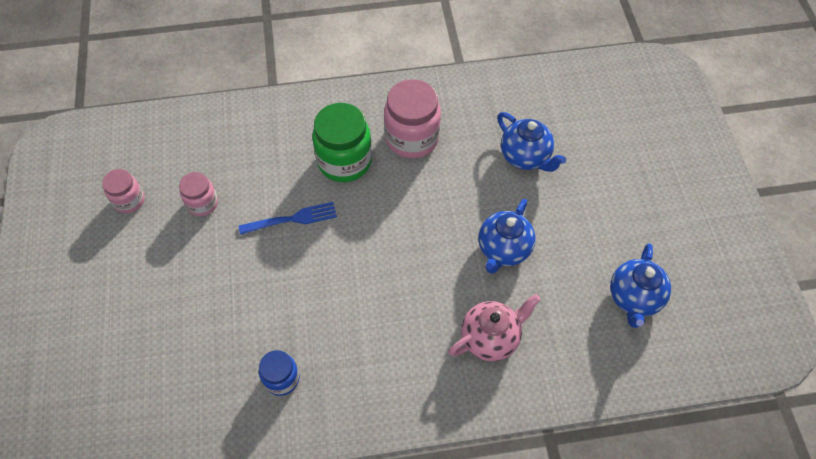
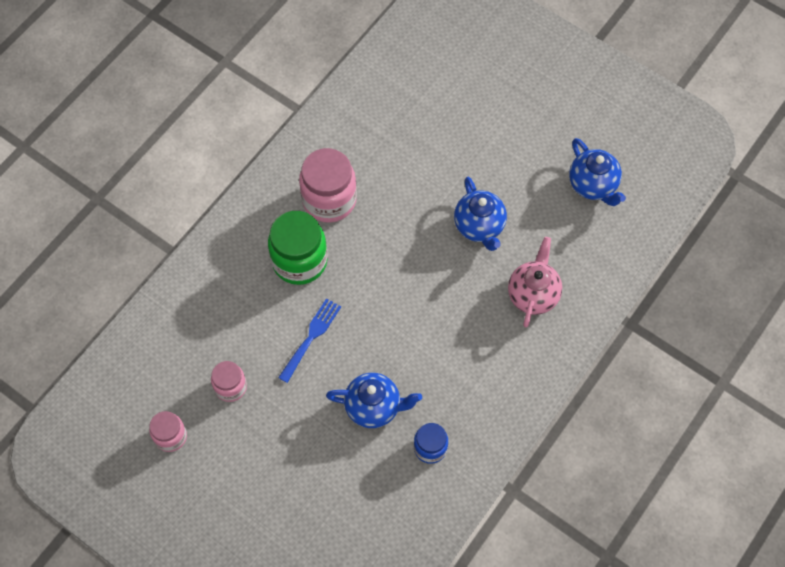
camera: 45 degrees left, 5 degrees up
blue teapot [497,112,566,172] -> blue teapot moved to [326,373,422,428]

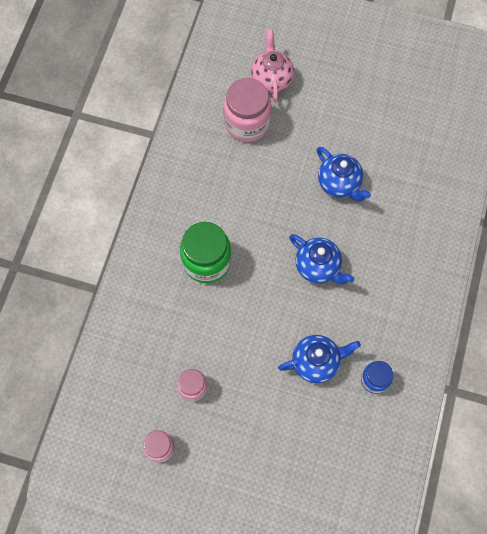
camera: 20 degrees left, 5 degrees up
blue fork [278,298,341,383] -> none
pink jar [299,148,357,223] -> pink jar moved to [224,78,271,142]
pink teapot [508,237,562,327] -> pink teapot moved to [251,29,294,103]
blue teapot [569,138,626,206] -> blue teapot moved to [289,234,354,285]

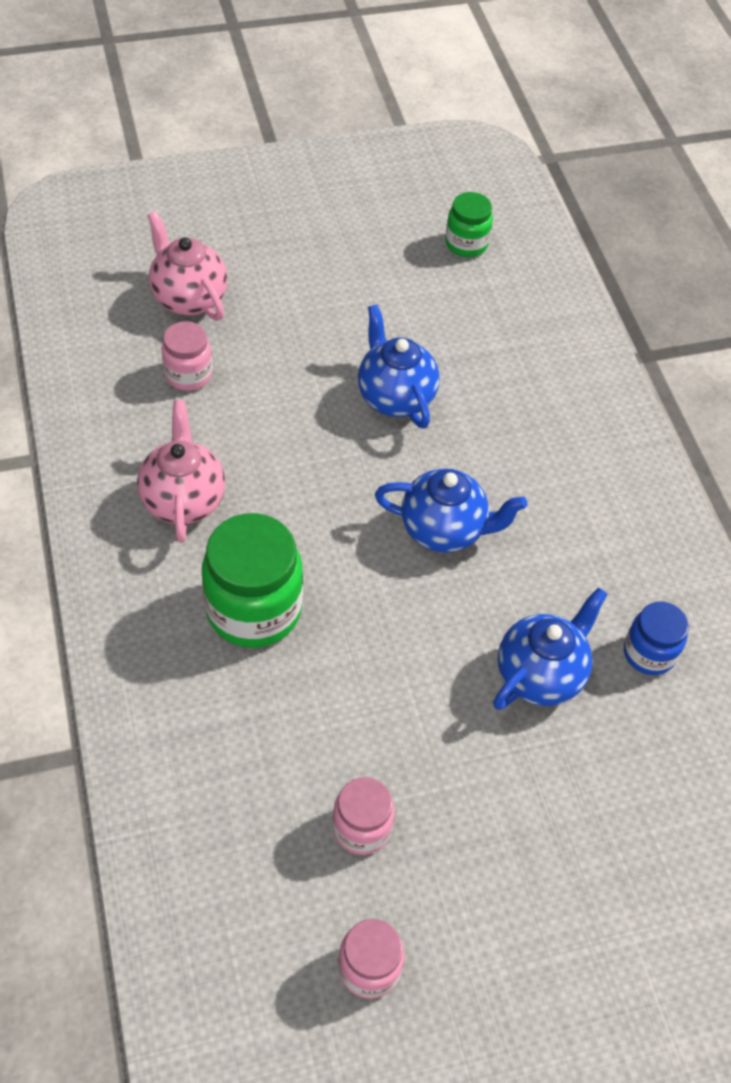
camera: 35 degrees left, 15 degrees down
pink jar [224,78,271,142] -> pink jar [162,321,213,391], size x0.56
blue teapot [317,147,371,201] -> blue teapot turned 135 degrees counterclockwise [358,304,440,429]
none -> pink teapot [137,400,226,543]
none -> green jar [445,192,493,257]

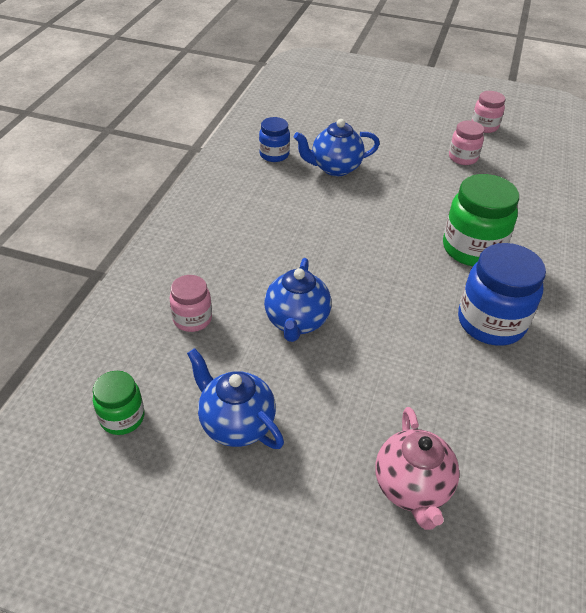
camera: 145 degrees left, 10 degrees down
pink teapot [137,400,226,543] -> blue jar [458,243,546,346]
pink jar [162,321,213,391] -> pink jar moved to [169,275,212,332]
blue teapot [375,468,528,553] -> blue teapot moved to [187,348,284,449]

